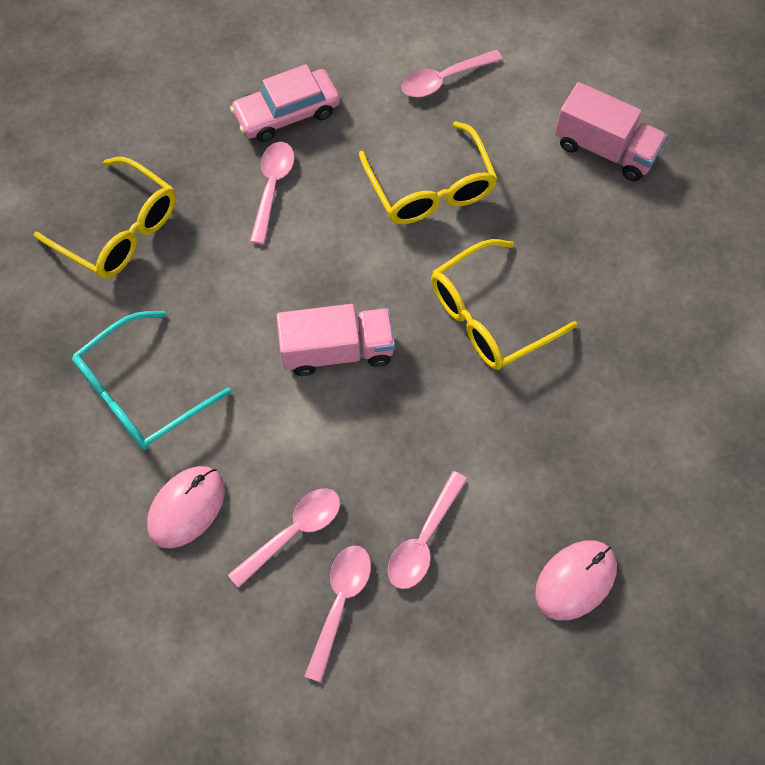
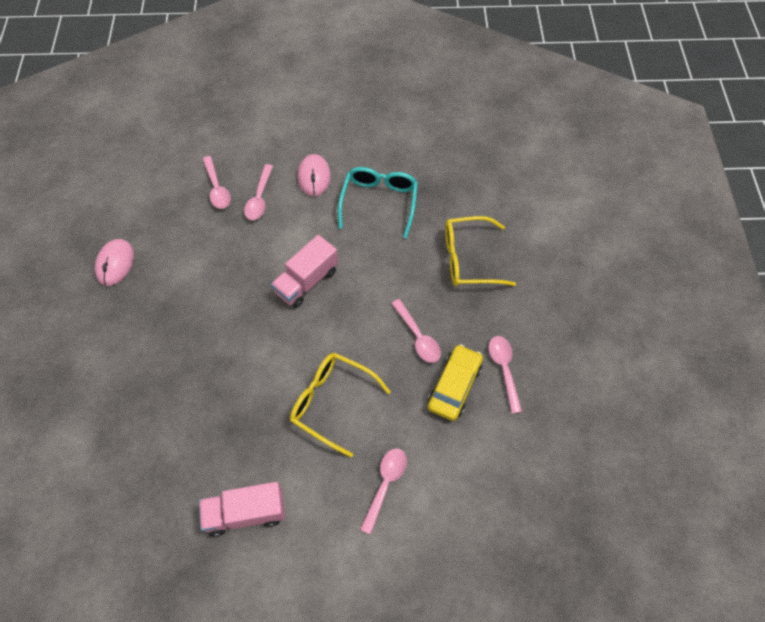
camera: 140 degrees right, 5 degrees down
pink car [230,64,340,142] -> yellow car [428,344,483,421]
pink spoon [388,471,467,589] -> pink spoon moved to [489,336,522,414]
yellow glasses [431,239,578,370] -> none

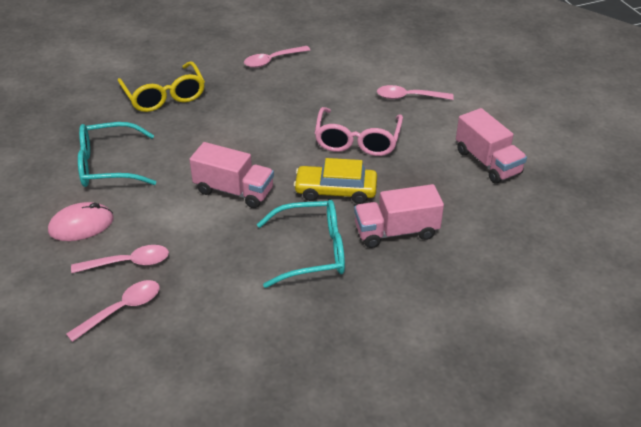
camera: 110 degrees left, 20 degrees down
pink mouse [95,239,134,286] -> none
yellow glasses [290,353,391,457] -> pink glasses [315,107,403,156]
pink spoon [391,299,441,363] -> none
yellow car [428,344,483,421] -> yellow car moved to [294,158,377,204]
none -> turquoise glasses [257,200,345,288]
none -> pink truck [354,184,444,248]

